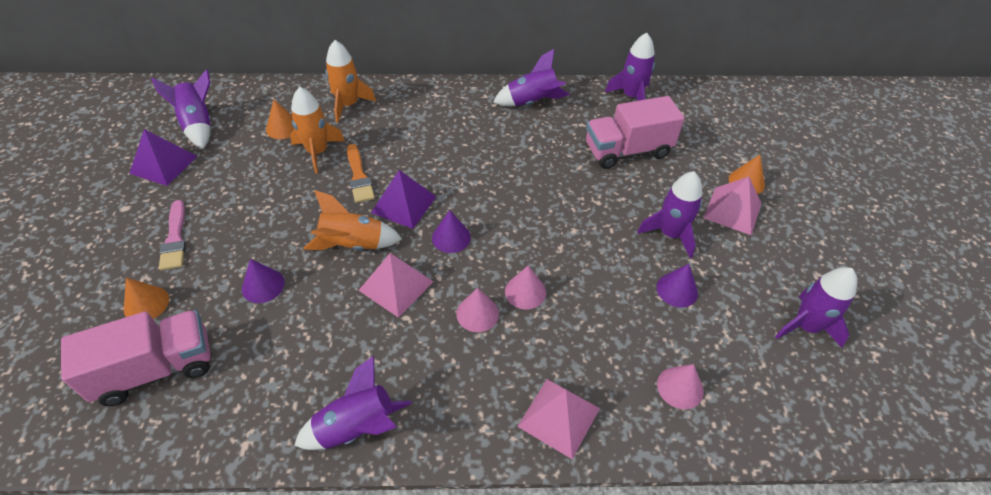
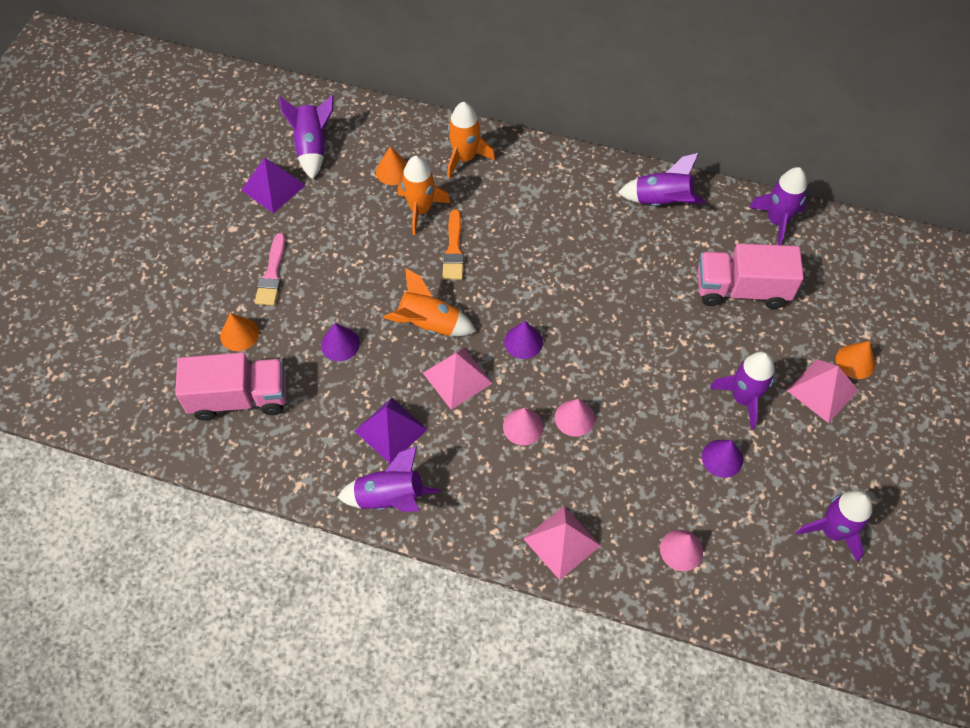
camera: 20 degrees right, 10 degrees up
purple pyramid [371,170,436,229] -> purple pyramid moved to [355,398,428,464]

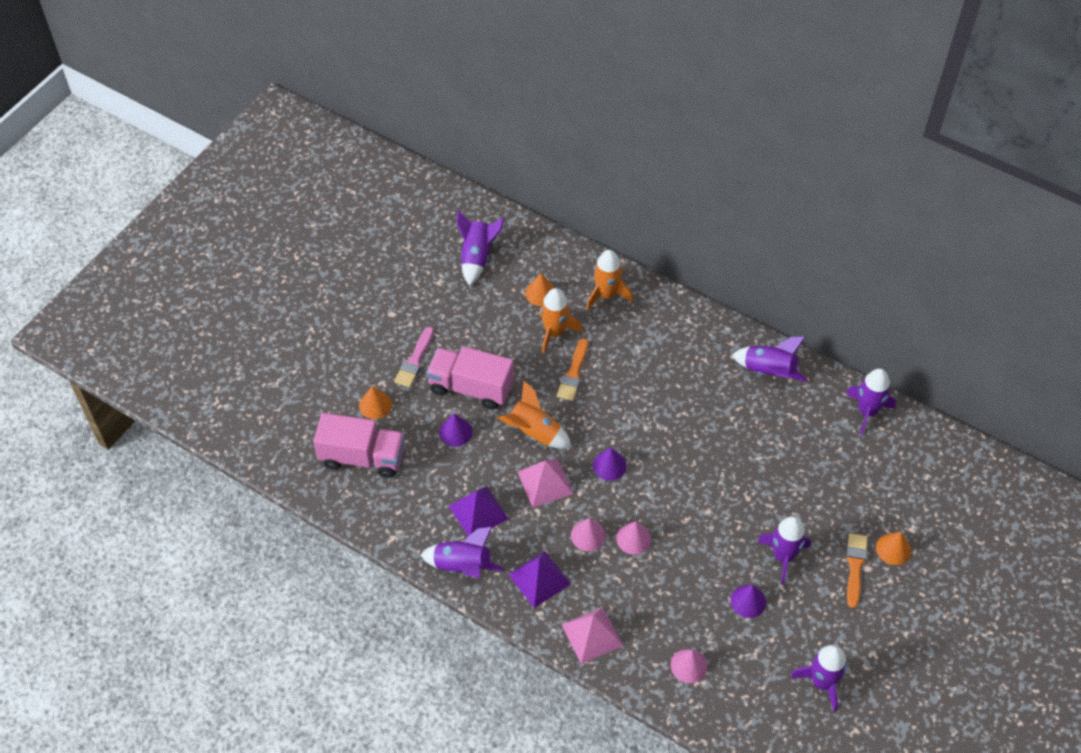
camera: 15 degrees right, 5 degrees down
purple pyramid [241,157,305,213] -> purple pyramid moved to [508,551,571,608]
pink truck [698,243,804,309] -> pink truck moved to [426,346,514,410]
pink pyramid [787,359,859,423] -> orange brush [846,533,868,608]

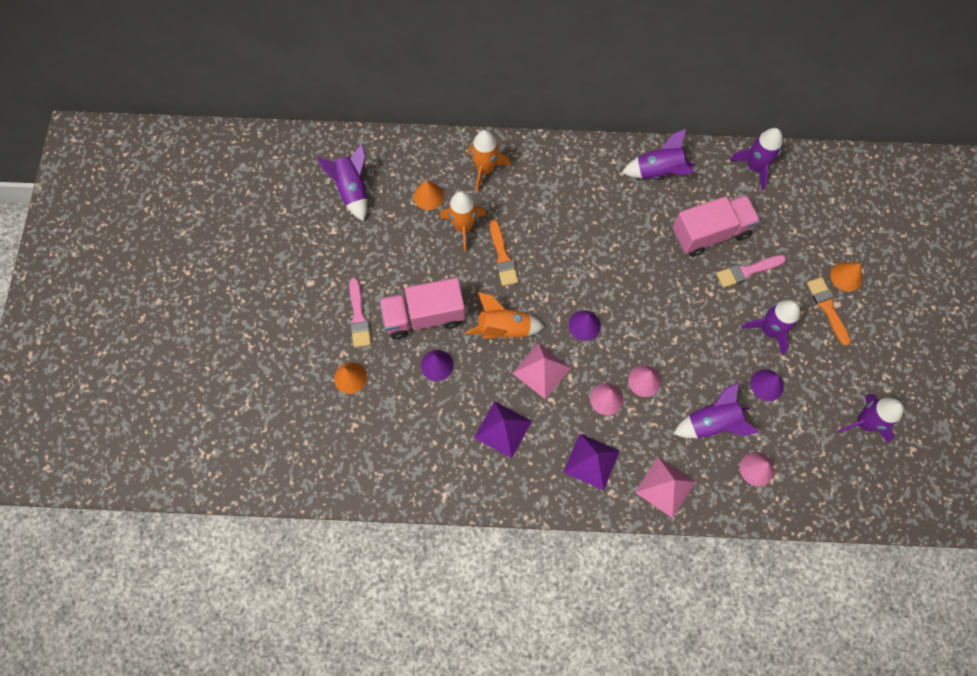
camera: 30 degrees left, 15 degrees up
pink truck [313,413,405,478] -> pink truck moved to [673,195,760,257]
purple rocket [420,527,505,578] -> purple rocket moved to [673,382,759,438]
none -> pink brush [716,255,786,288]

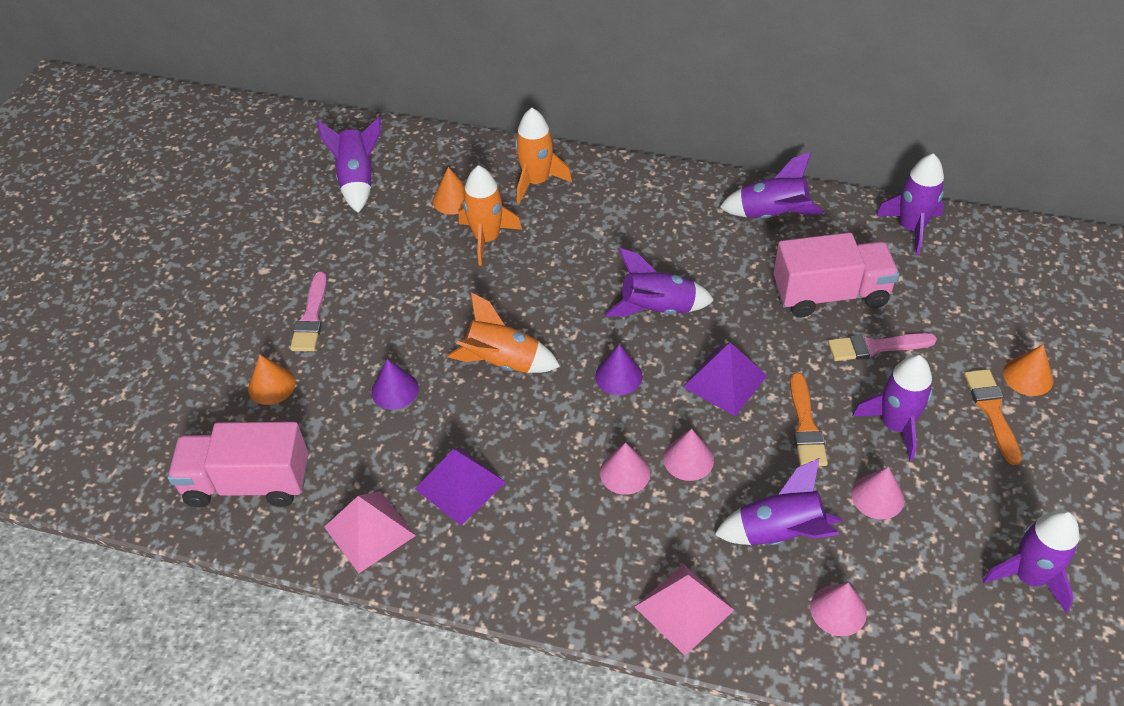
camera: 15 degrees right, 20 degrees down
pink truck [379,278,465,339] -> pink truck moved to [167,422,308,507]
orange brush [490,220,519,286] -> orange brush moved to [790,373,828,466]
pink pyramid [512,343,571,399] -> pink pyramid moved to [324,491,416,573]
purple pyramid [563,433,620,490] -> purple pyramid moved to [683,342,767,416]
purple cone [750,369,784,401] -> pink cone [851,467,904,520]
none -> purple rocket [605,248,714,317]

